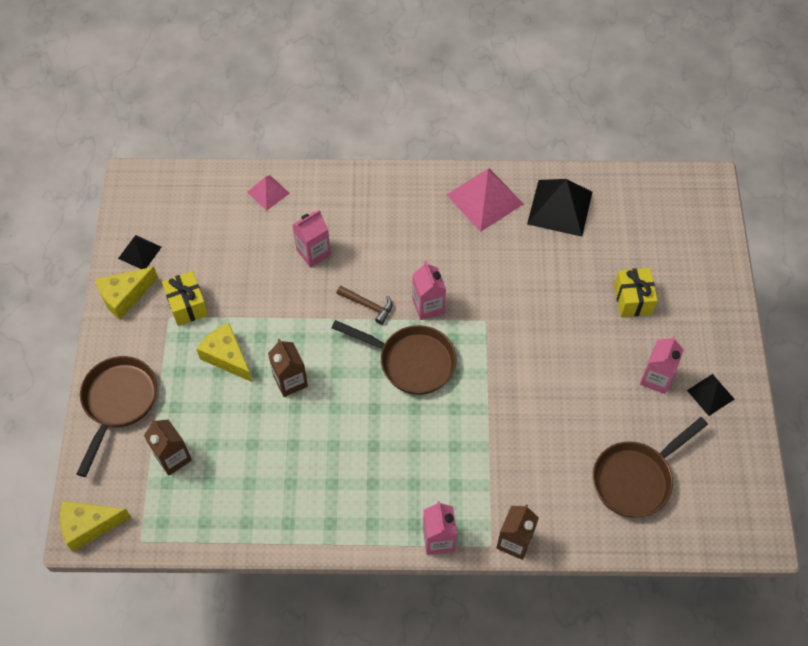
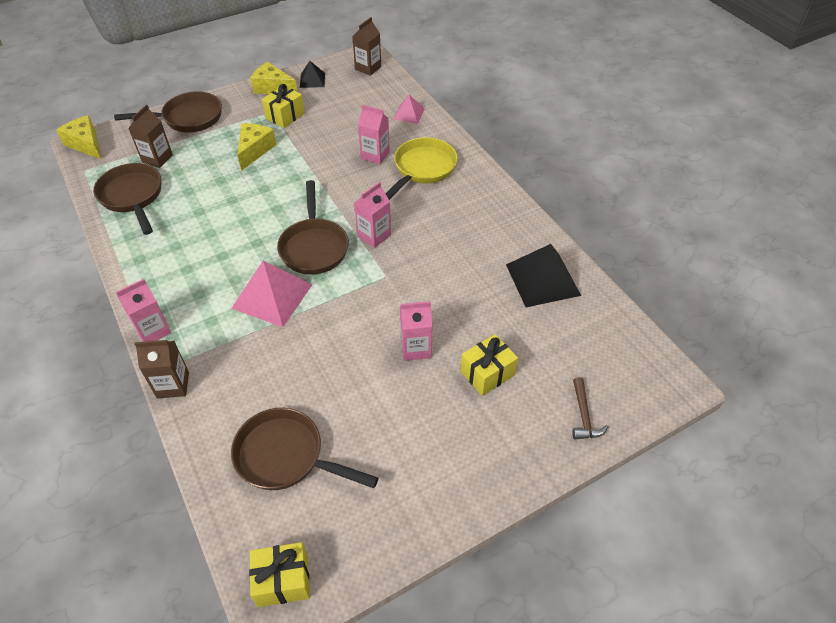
camera: 60 degrees right, 10 degrees down
brown carton [268,339,308,397] -> brown carton moved to [352,17,381,76]
brown hammer [337,285,393,325] -> brown hammer moved to [572,377,608,440]
pink pyramid [447,168,523,232] -> pink pyramid moved to [231,261,312,327]
pink carton [640,336,684,394] -> pink carton moved to [400,301,432,361]
black pyramid [687,374,734,416] -> none
none -> brown pan [93,163,161,235]
none -> yellow gift [249,542,310,607]
none -> yellow pan [385,137,458,200]

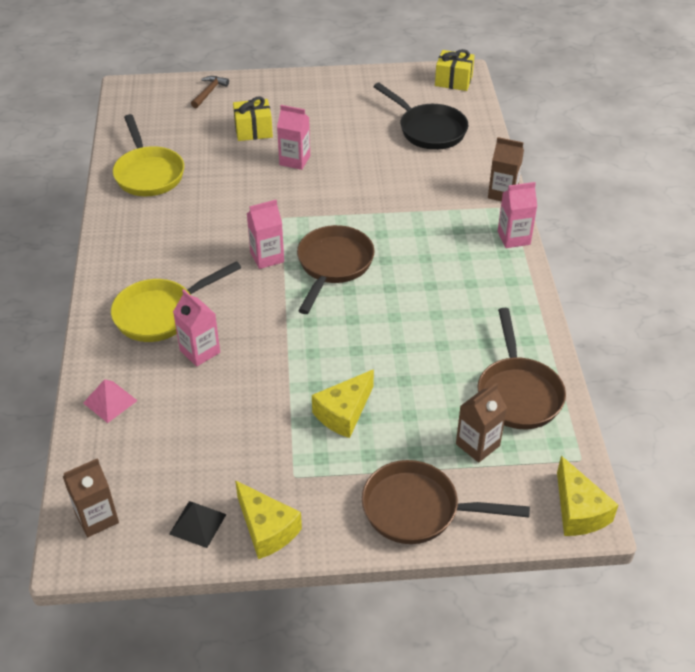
camera: 155 degrees left, 5 degrees down
pink pyramid [231,261,312,327] -> none
brown pan [231,408,378,490] -> black pan [374,83,468,150]
yellow gift [262,84,305,128] -> none
black pyramid [506,244,581,307] -> yellow pan [113,114,184,196]

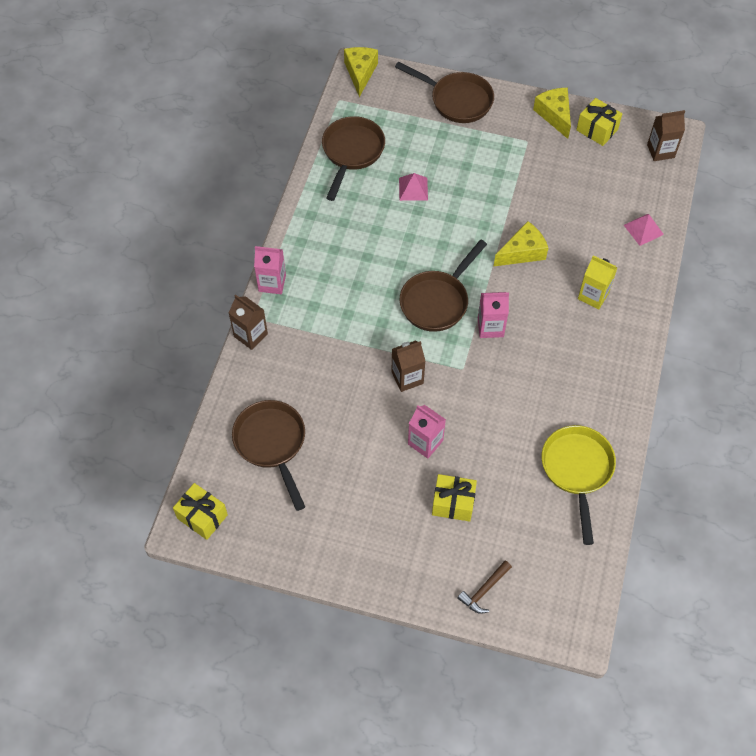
camera: 160 degrees left, 15 degrees up
yellow pan [111,261,241,342] -> yellow carton [578,255,618,309]
black pyramid [169,501,226,548] -> yellow gift [576,98,622,146]
pink carton [173,289,220,367] -> none
yellow cheese [312,369,374,438] -> yellow cheese moved to [493,221,548,267]
black pan [374,83,468,150] -> brown pan [232,400,305,511]
brown carton [456,383,507,463] -> brown carton moved to [392,340,425,392]
none -> pink pyramid [399,173,428,201]

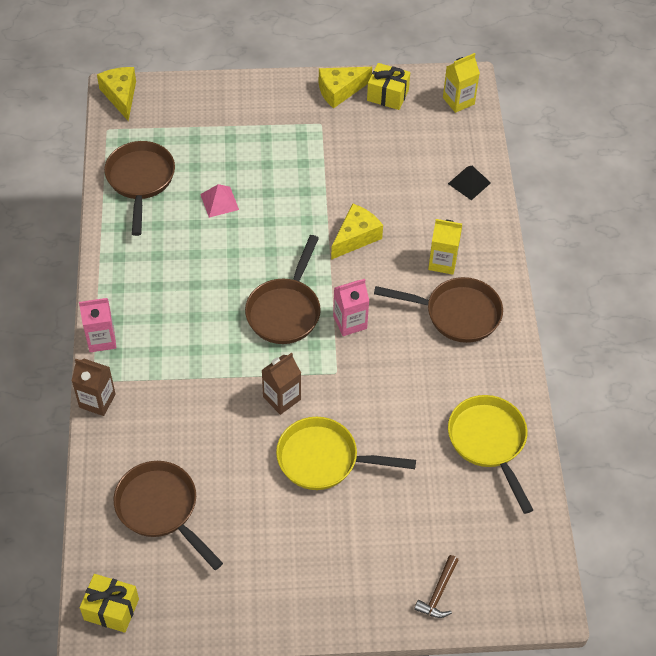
camera: 20 degrees left, 5 degrees down
brown pan [395,61,494,123] -> brown pan moved to [374,277,503,343]
pink carton [408,405,446,458] -> yellow pan [276,417,416,490]
yellow gift [432,474,477,522] -> none
yellow cheese [533,88,571,139] -> yellow cheese turned 75 degrees counterclockwise [319,67,372,109]
pink pyramid [624,214,664,246] -> black pyramid [448,166,491,200]
brown carton [647,110,685,161] -> yellow carton [443,53,480,113]

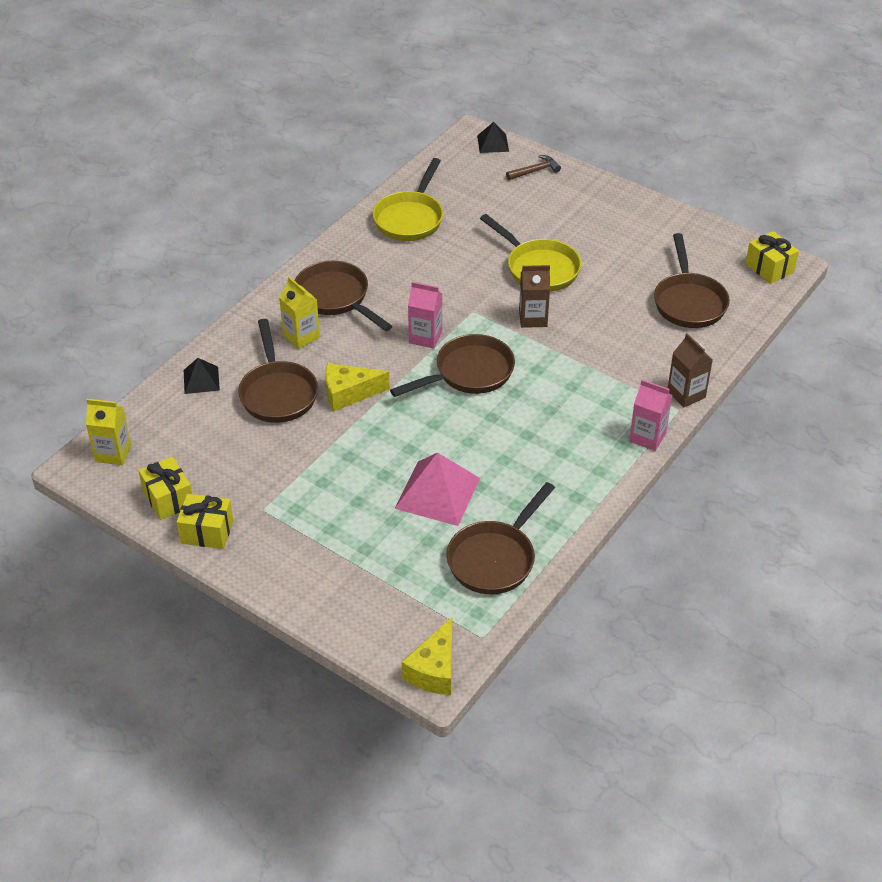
camera: 140 degrees left, 10 degrees down
pink pyramid [200,184,239,218] -> pink pyramid [394,452,480,526], size x1.80
yellow cheese [319,67,372,109] -> yellow gift [176,494,233,549]
none -> brown pan [238,319,318,423]
none -> black pyramid [477,122,509,153]

